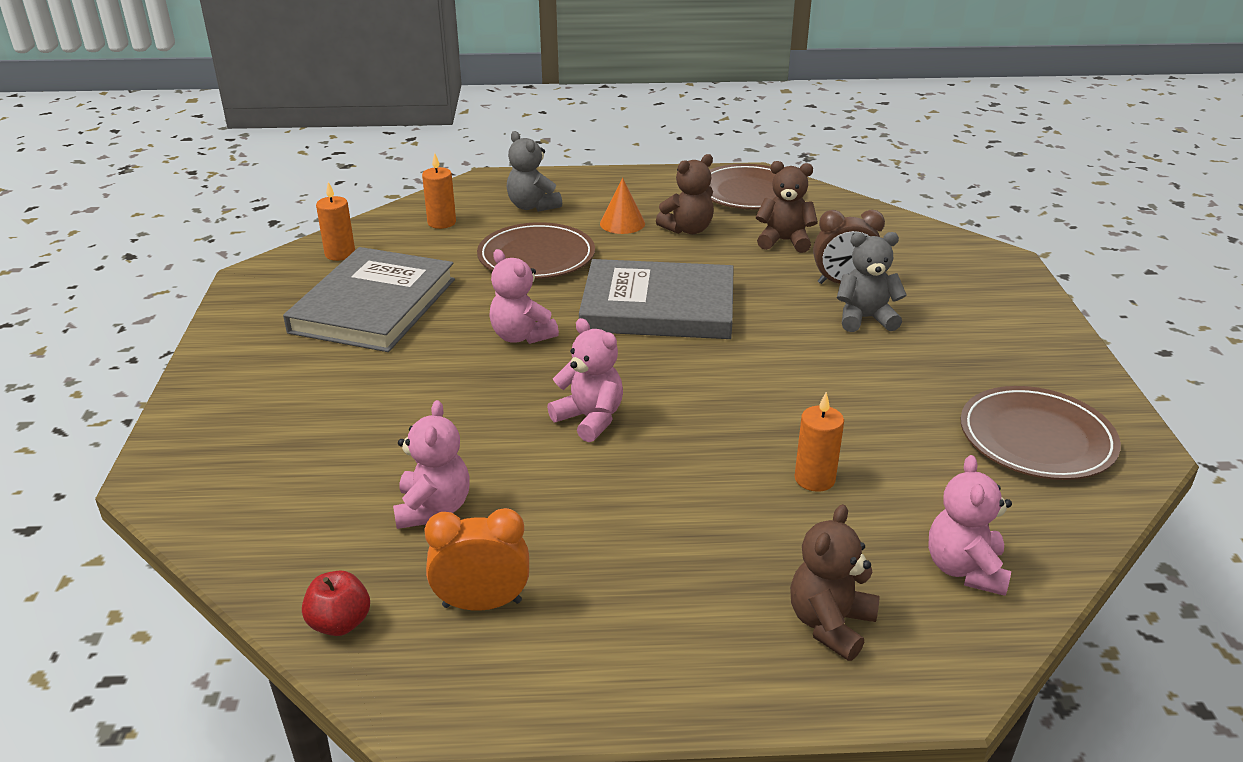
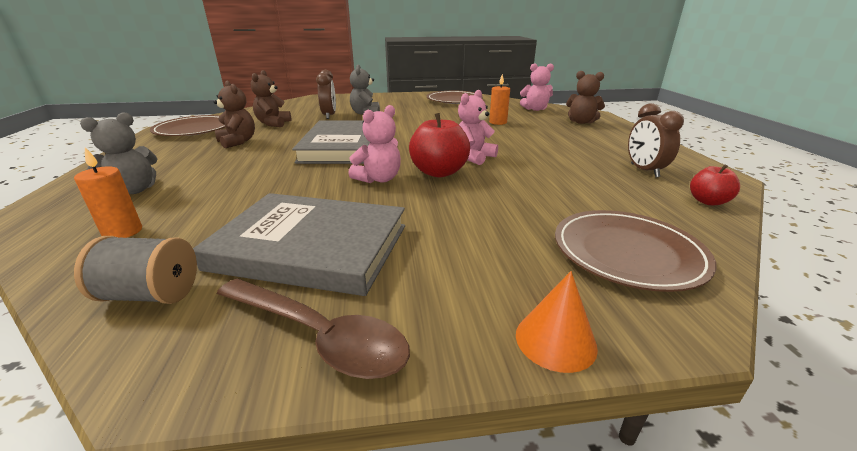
camera: 95 degrees left, 5 degrees down
orange candle [316,182,355,261] -> grey spool [74,236,197,304]
pink teddy bear [393,400,470,529] -> none
orange clock [424,508,529,611] -> brown clock [628,103,684,177]
brown plate [477,222,595,279] -> brown plate moved to [555,210,717,292]
orange cone [600,178,645,234] -> orange cone moved to [516,271,598,373]
none -> brown spoon [217,278,410,379]
none -> red apple [409,113,470,177]

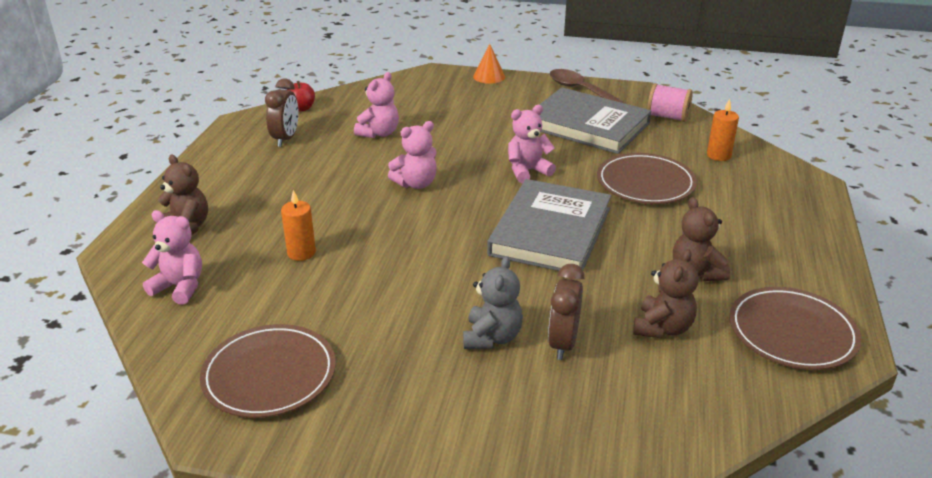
camera: 160 degrees left, 5 degrees up
grey spool [74,236,197,304] -> pink spool [647,83,693,122]
grey teddy bear [80,112,157,194] -> none
red apple [409,113,470,177] -> none
brown plate [555,210,717,292] -> brown plate moved to [597,153,697,204]
none -> pink teddy bear [354,72,399,138]

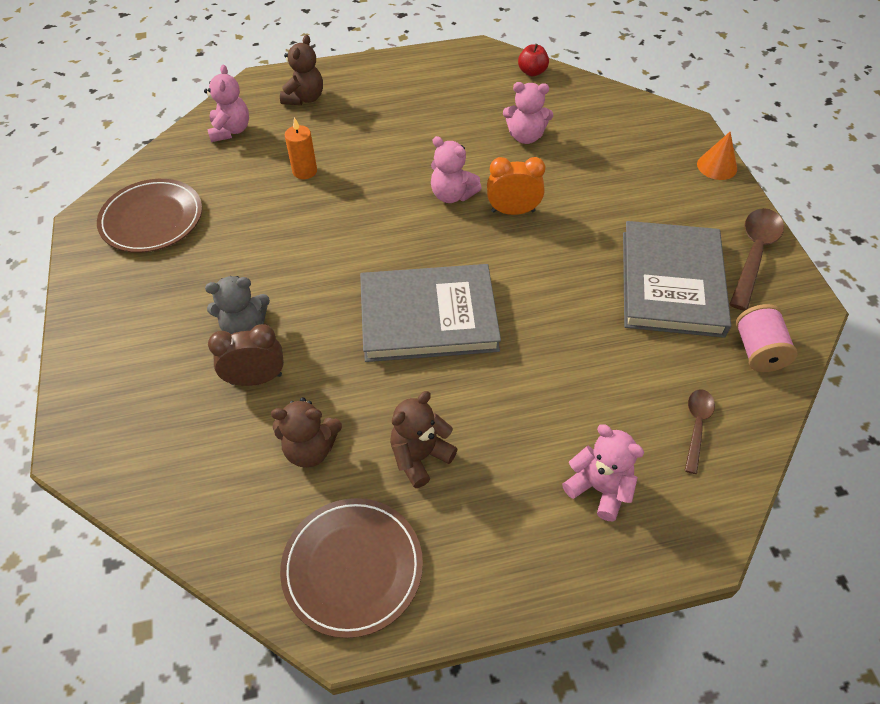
camera: 65 degrees right, 20 degrees up
brown clock [265,79,299,147] -> none
pink teddy bear [508,105,556,183] -> pink teddy bear moved to [562,424,644,521]
brown plate [597,153,697,204] -> none
orange candle [707,99,739,161] -> brown spoon [684,389,715,474]
none -> orange clock [487,157,545,215]

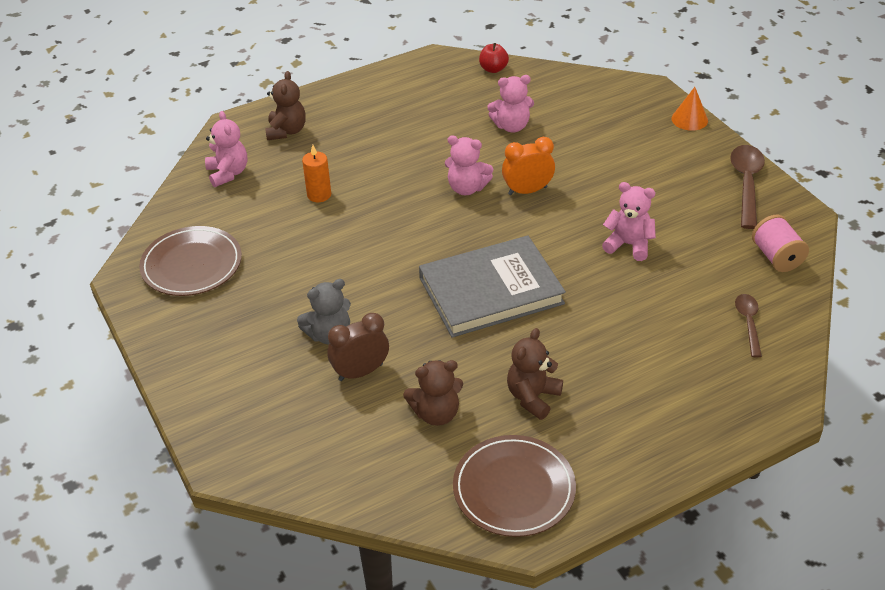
camera: 15 degrees left, 10 degrees down
pink teddy bear [562,424,644,521] -> pink teddy bear moved to [602,182,656,261]
grey book [623,221,731,338] -> none

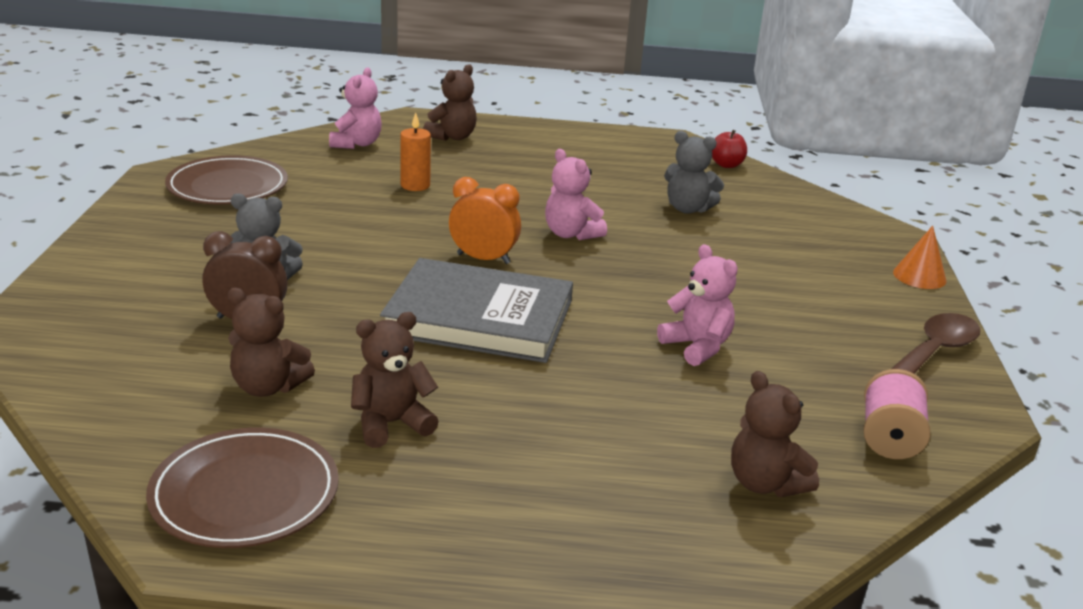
camera: 30 degrees right, 15 degrees down
pink teddy bear [487,75,534,132] -> grey teddy bear [664,131,724,213]
orange clock [502,137,555,195] -> orange clock moved to [449,177,521,264]
brown spoon [735,294,762,357] -> brown teddy bear [731,371,819,497]

